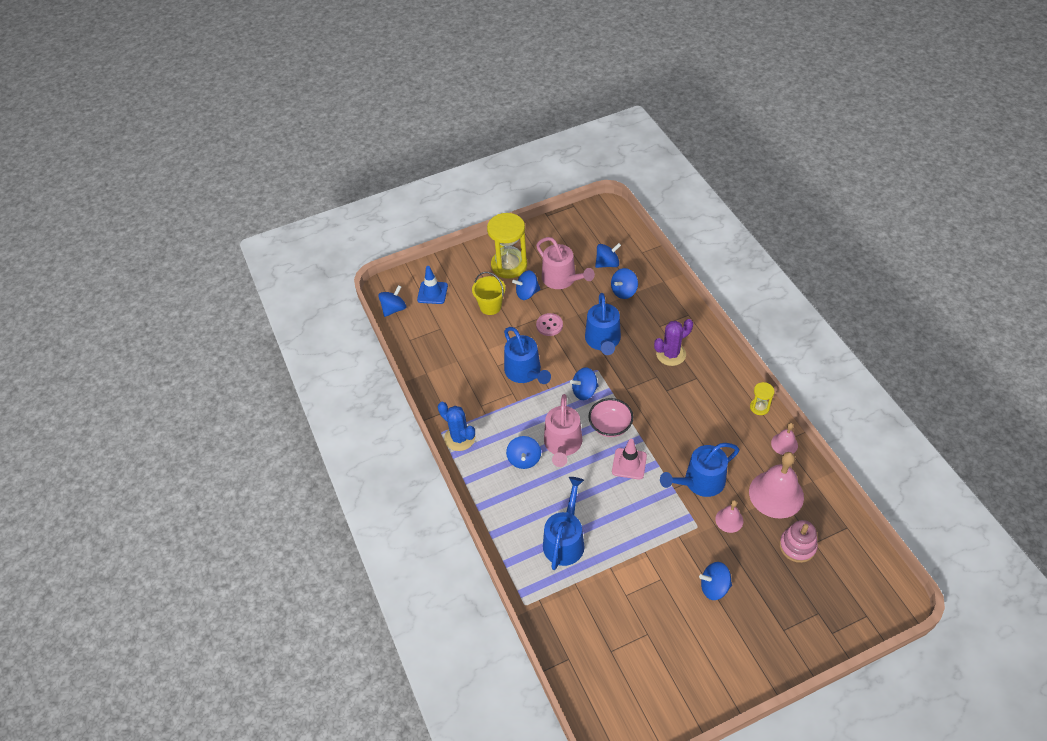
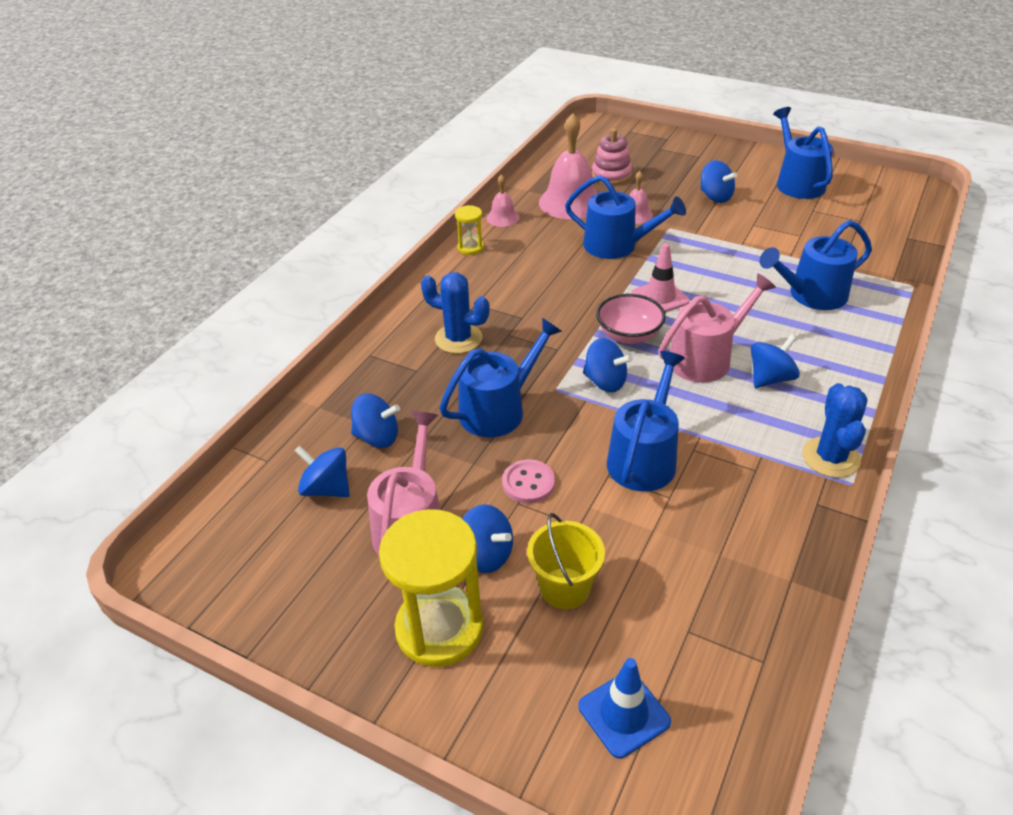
camera: 130 degrees left, 10 degrees down
blue spinning top [378,285,406,317] -> none
purple cactus [654,319,693,366] -> blue cactus [421,272,490,354]
none -> blue watering can [773,107,833,199]

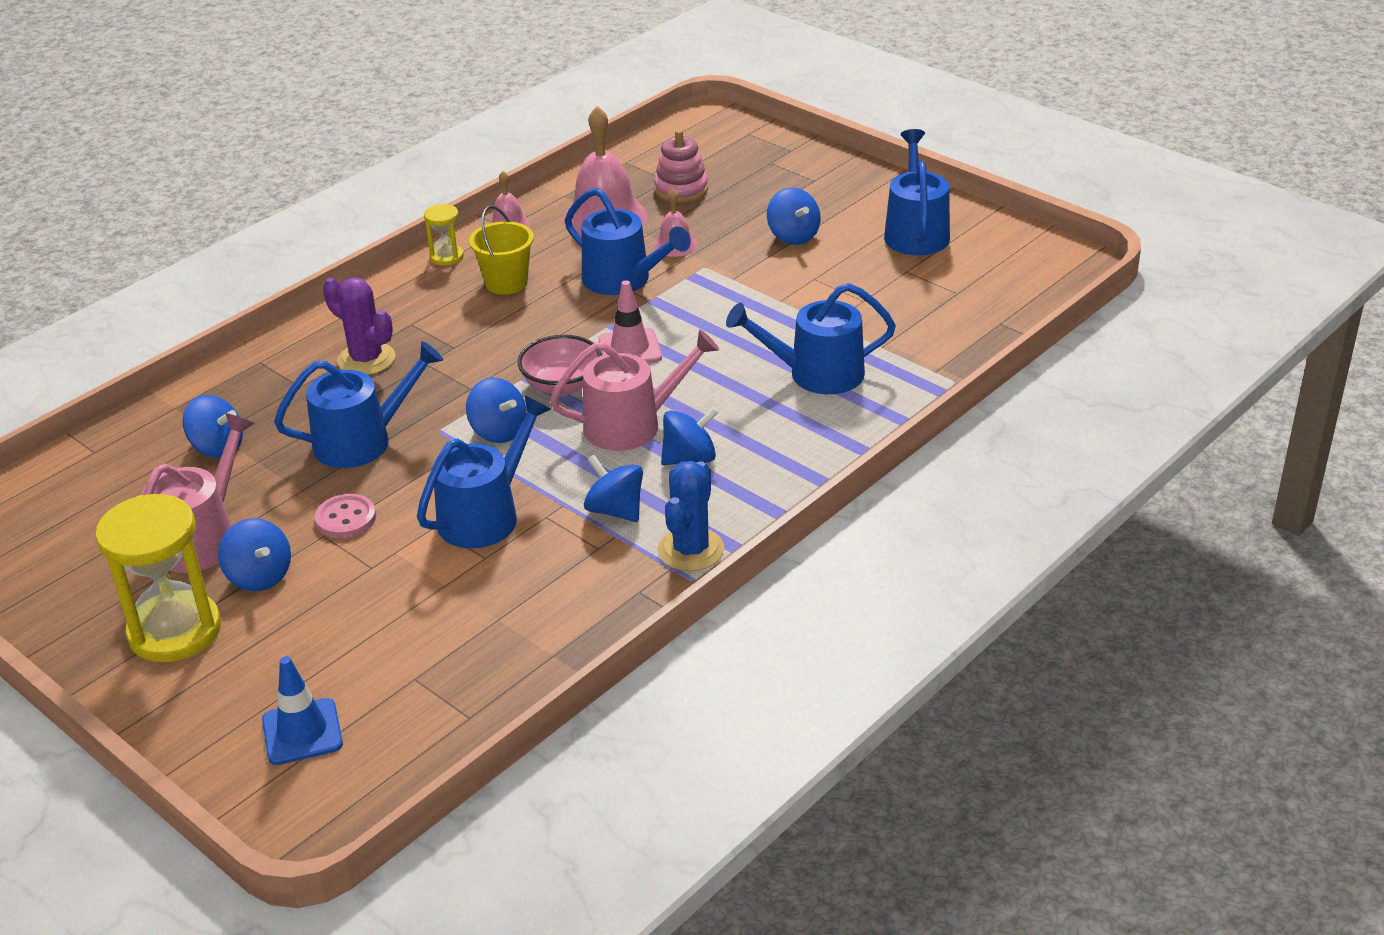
camera: 15 degrees right, 5 degrees down
blue spinning top [294,445,350,497] -> blue spinning top moved to [584,455,643,522]
blue cactus [421,272,490,354] -> purple cactus [323,278,395,375]
yellow bucket [527,513,605,609] -> yellow bucket moved to [469,205,534,295]

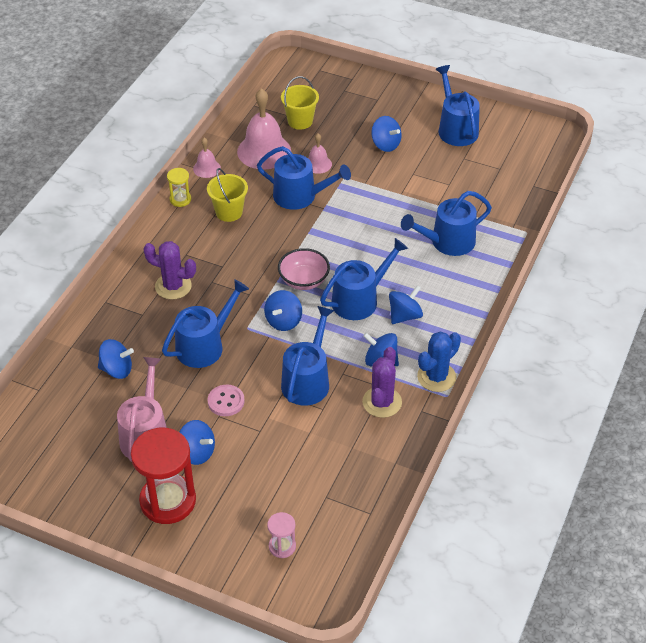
camera: 20 degrees left, 10 degrees up
yellow hourglass [95,494,221,662] -> red hourglass [131,428,196,524]
blue traffic cone [262,656,343,765] -> pink hourglass [267,512,296,558]
blue spinning top [466,377,526,443] -> blue spinning top turned 90 degrees clockwise [264,290,302,331]
pink watering can [550,330,719,451] -> blue watering can [320,238,408,320]
pink traffic cone [598,280,662,363] -> none
pink stacking toy [654,130,708,203] -> yellow bucket [281,76,319,130]
blue cactus [658,461,724,571] -> blue cactus turned 45 degrees clockwise [417,331,461,392]
none -> purple cactus [362,347,402,418]

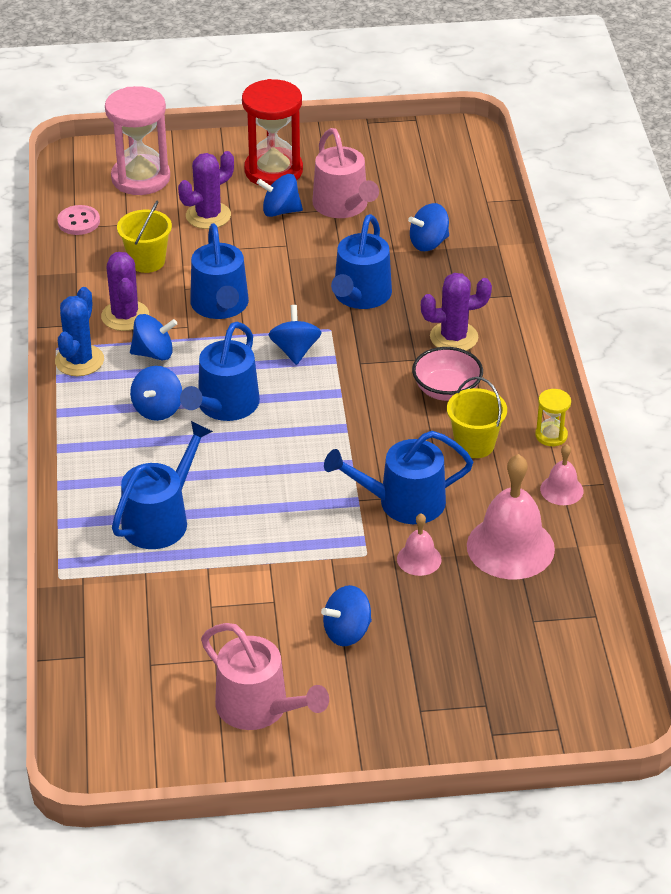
camera: 150 degrees right, 5 degrees down
pink button [208,385,244,416] -> pink button moved to [57,205,100,235]
pink hourglass [267,512,296,558] -> pink hourglass [105,86,170,195], size x2.11
pink bowl [278,248,330,290] -> pink bowl moved to [412,347,483,401]
yellow bucket [281,76,319,130] -> yellow bucket moved to [117,201,172,273]
blue spinning top [372,116,402,152] -> blue spinning top turned 45 degrees counterclockwise [321,585,372,646]
blue watering can [436,65,480,146] -> pink watering can [201,623,329,730]
none -> purple cactus [178,151,234,229]

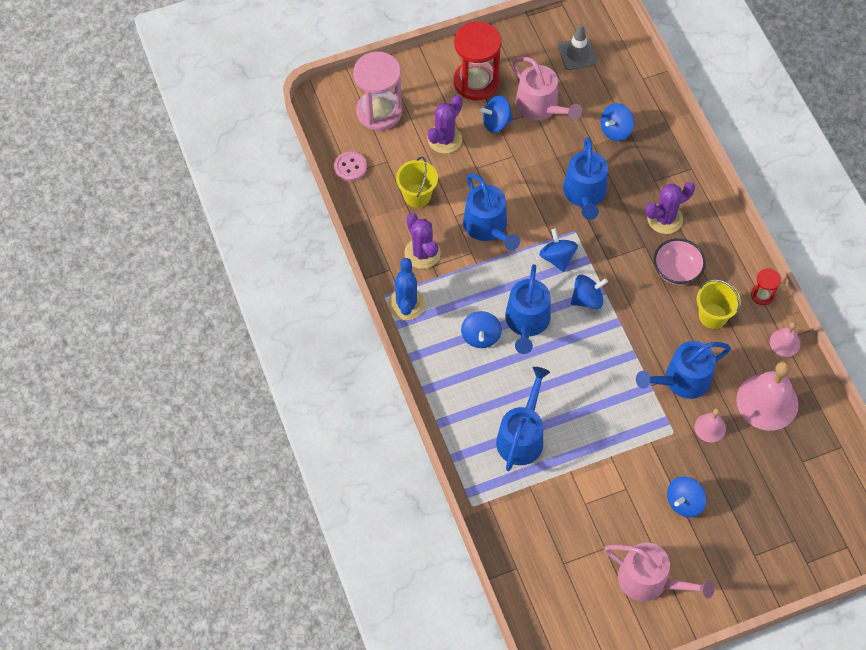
camera: 15 degrees left, 20 degrees up
blue spinning top [130,314,177,360] -> blue spinning top moved to [571,275,608,309]
yellow hourglass [535,389,571,446] -> red hourglass [751,268,781,305]
none -> grey traffic cone [558,24,597,70]

